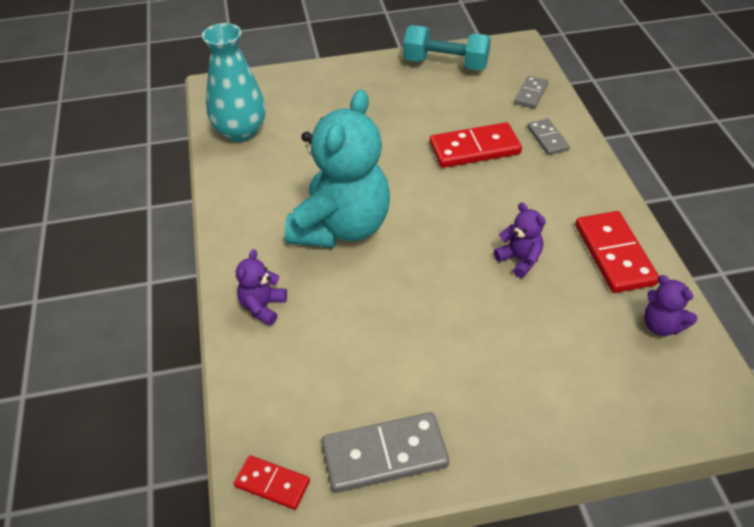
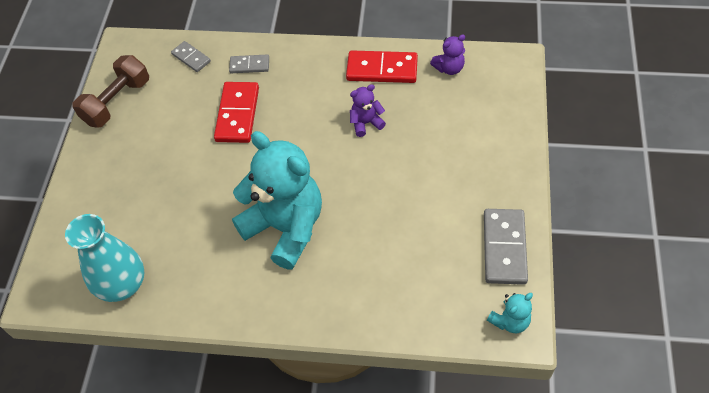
camera: 70 degrees left, 10 degrees up
red domino [234,455,310,510] -> turquoise teddy bear [487,293,533,333]
purple teddy bear [236,249,287,326] -> none
turquoise dumbbell [403,25,491,71] -> brown dumbbell [72,55,149,128]

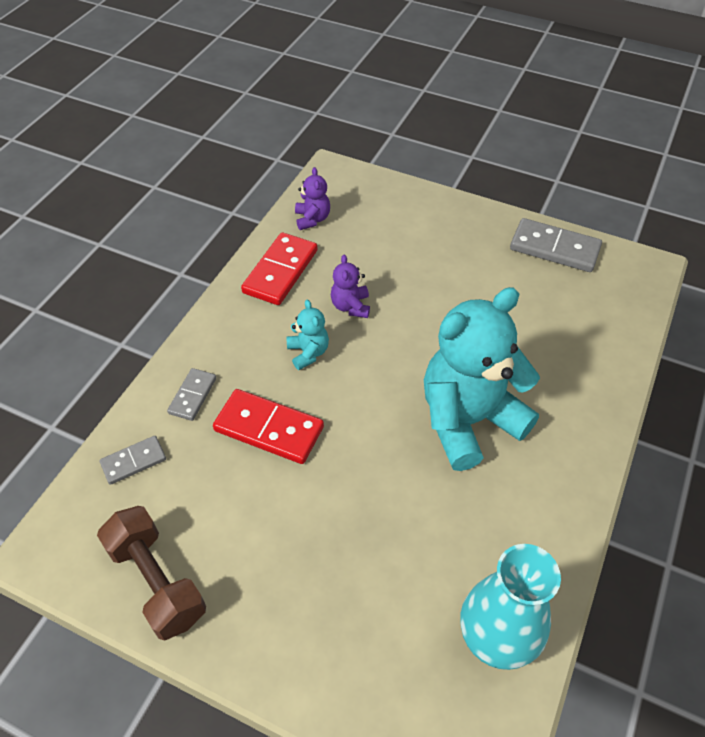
camera: 75 degrees left, 5 degrees down
turquoise teddy bear [487,293,533,333] -> turquoise teddy bear moved to [286,299,329,370]

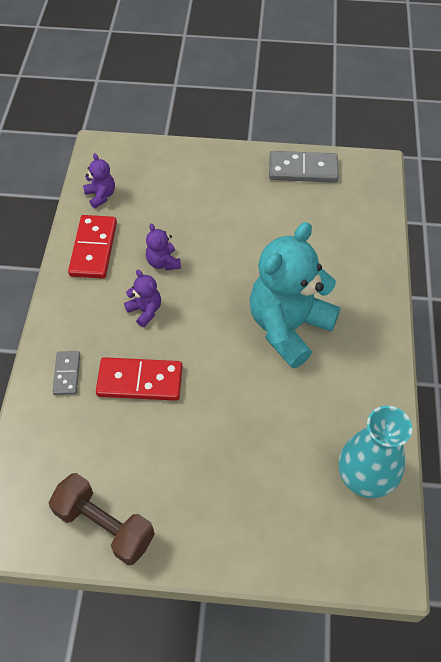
camera: 20 degrees left, 5 degrees up
grey domino [100,436,166,485] -> none
turquoise teddy bear [286,299,329,370] -> purple teddy bear [124,270,161,327]

